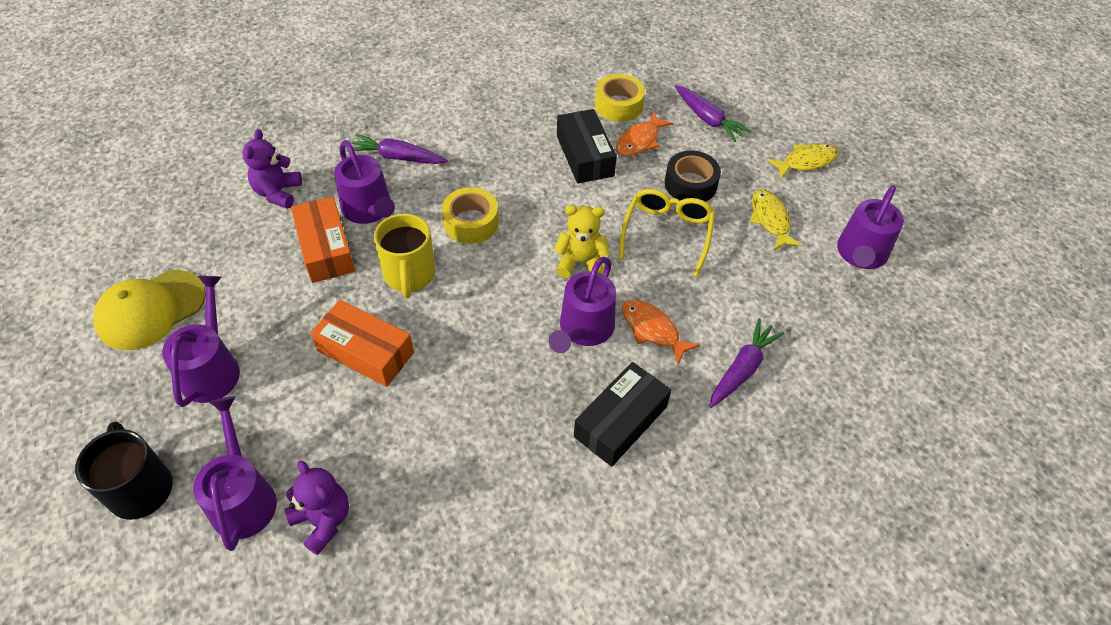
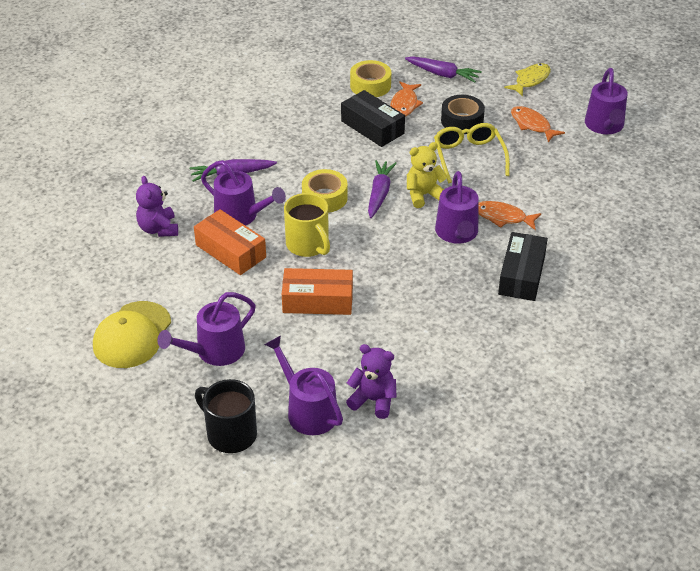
camera: 25 degrees left, 10 degrees down
purple watering can [162,276,240,407] -> purple watering can turned 105 degrees counterclockwise [158,292,256,366]
purple carrot [709,318,785,408] -> purple carrot moved to [368,160,397,218]
yellow fish [750,190,802,251] -> orange fish [511,106,565,142]

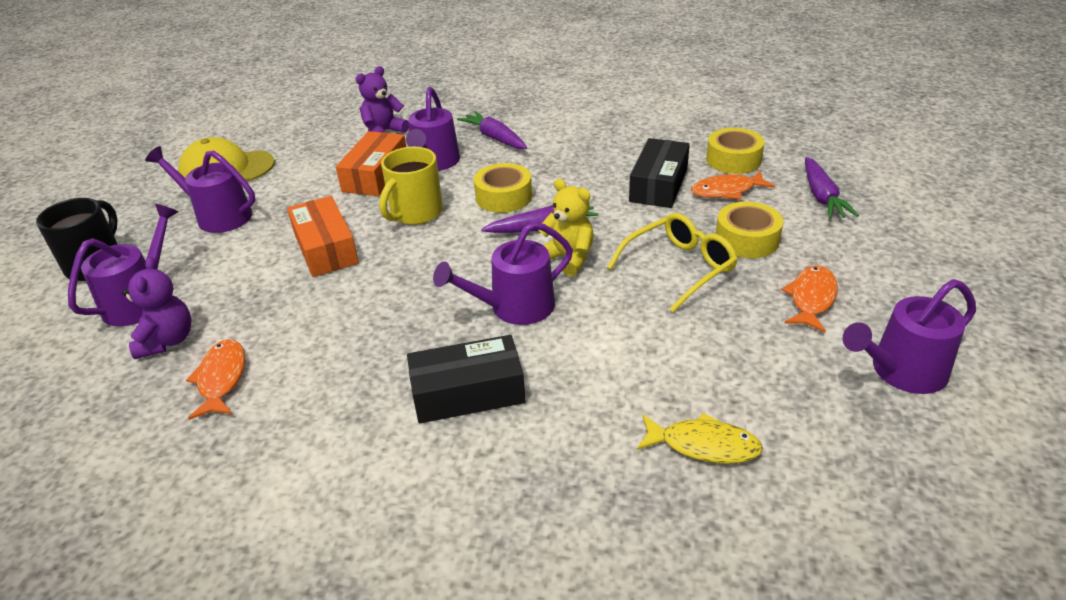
camera: 65 degrees right, 5 degrees down
black tape [441,95,485,134] -> yellow tape [716,202,783,258]
orange fish [478,201,541,230] -> orange fish moved to [186,339,245,420]
yellow fish [504,63,551,96] -> yellow fish moved to [637,413,763,464]

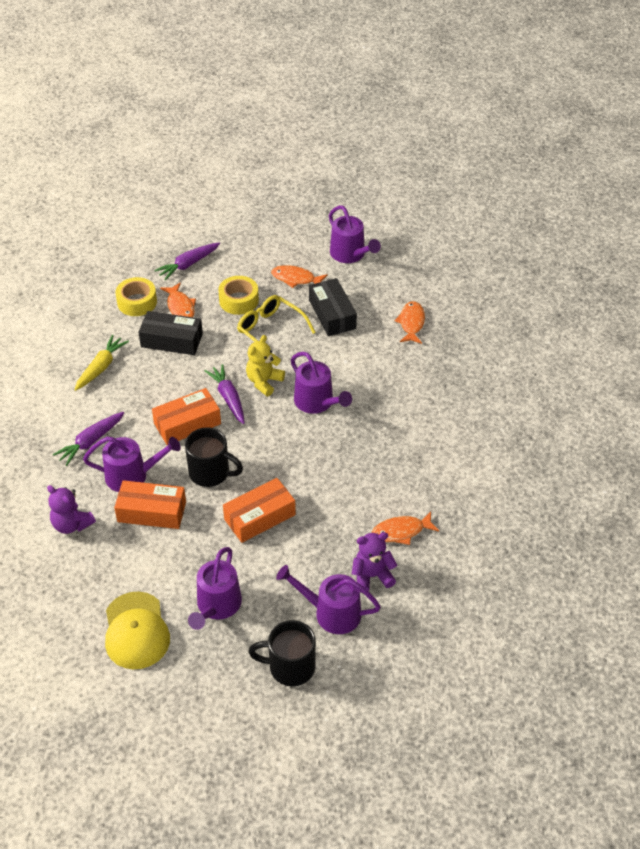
camera: 100 degrees left, 10 degrees up
yellow mug [379,147,443,225] -> black mug [185,427,243,487]
black box [407,335,525,424] -> black box moved to [309,278,357,336]
yellow tape [474,163,532,213] -> orange box [152,388,221,445]
yellow fish [637,413,763,464] -> orange fish [394,301,425,344]
purple carrot [805,157,859,219] -> purple carrot turned 150 degrees clockwise [154,242,220,281]
none -> yellow carrot [74,335,129,391]

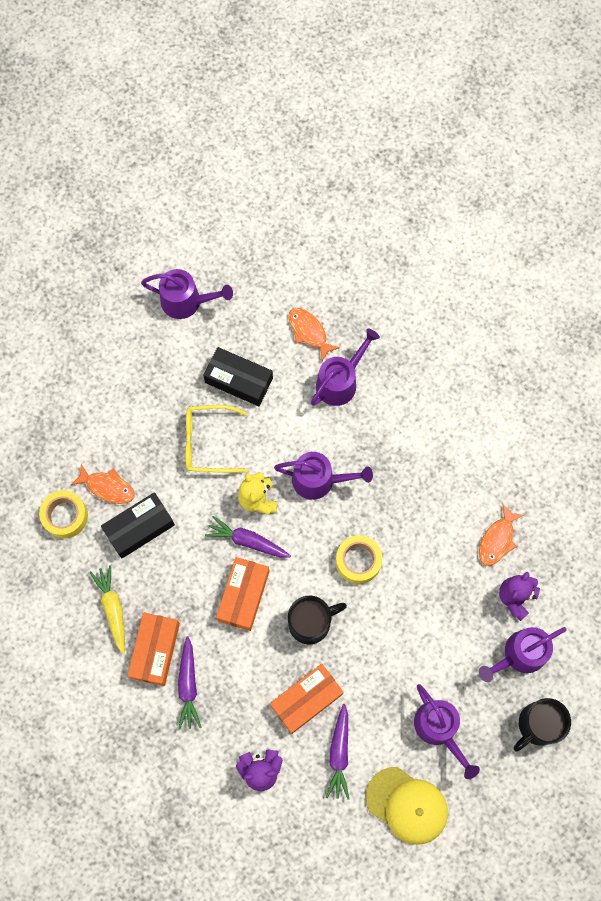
camera: 45 degrees left, 25 degrees up
purple watering can [83,437,181,492] -> purple watering can moved to [311,329,380,406]
purple carrot [154,242,220,281] -> purple carrot moved to [326,704,349,800]
yellow tape [218,276,259,315] -> yellow tape moved to [336,535,382,584]
orange box [223,478,296,543] -> orange box moved to [127,613,180,686]
orange fish [271,265,328,288] -> none

